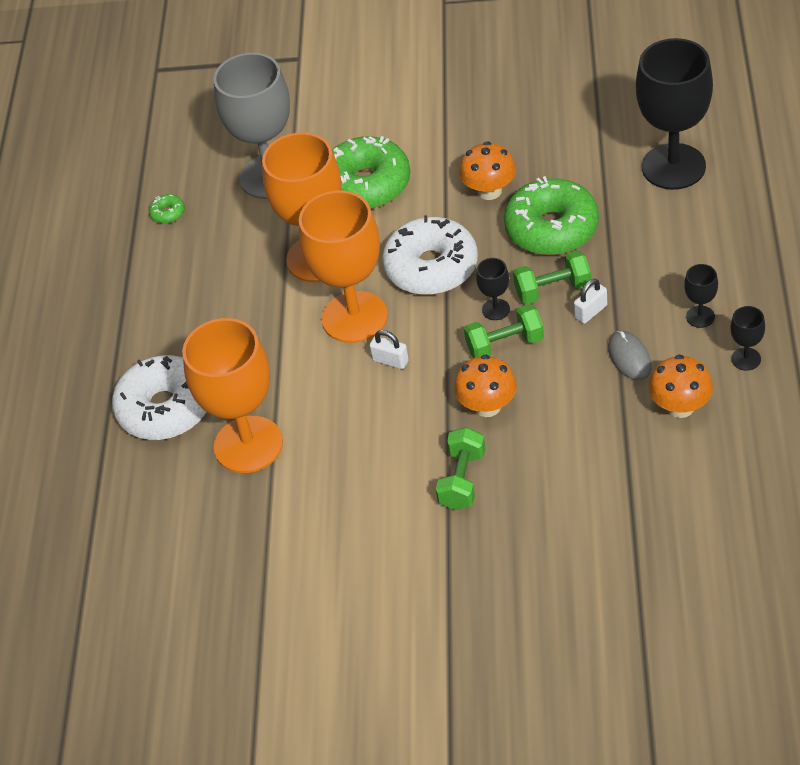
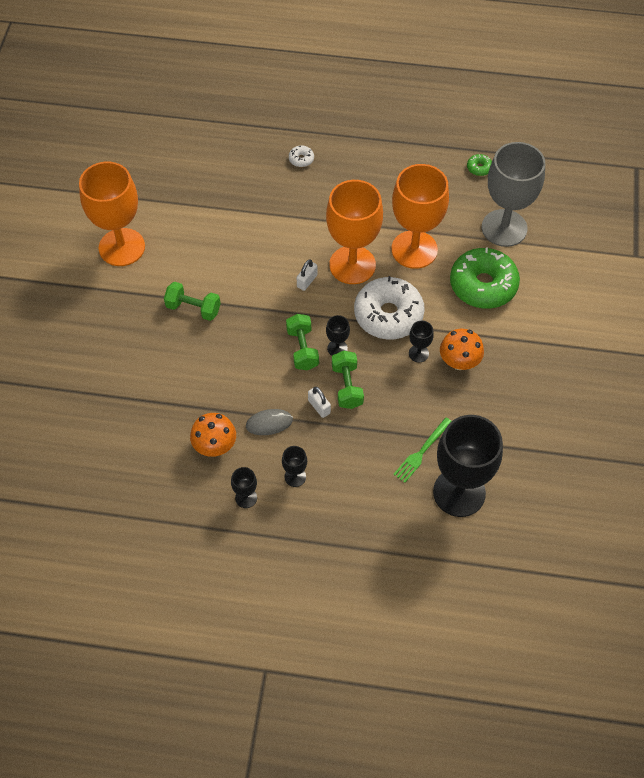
camera: 90 degrees right, 10 degrees up
white donut [112,355,206,440] -> white donut [289,146,314,167], size x0.40
orange goblet [182,318,283,473] -> orange goblet moved to [79,162,145,266]
orange mushroom [454,355,517,417] -> none
green donut [504,176,599,255] -> none
none -> green fork [393,417,452,483]
none -> black goblet [409,321,434,362]

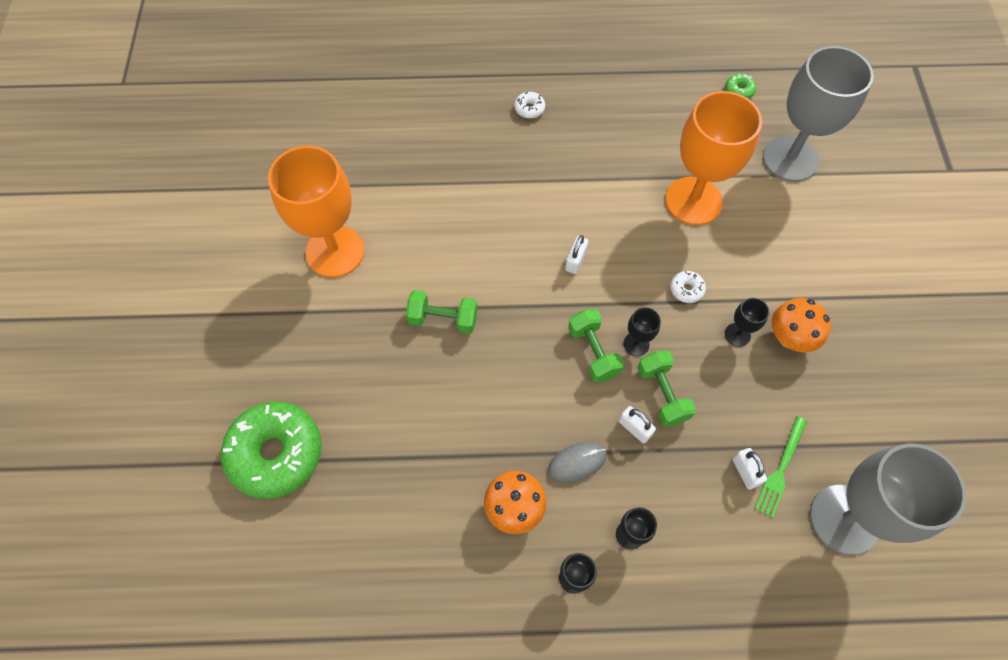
camera: 10 degrees left, 5 degrees up
orange goblet [326,180,383,284] -> none
white donut [354,276,425,339] -> white donut [670,271,706,303], size x0.40
black goblet [433,415,503,517] -> grey goblet [810,444,966,555]
green donut [450,248,520,309] -> green donut moved to [221,401,322,499]
none -> white padlock [733,448,767,490]

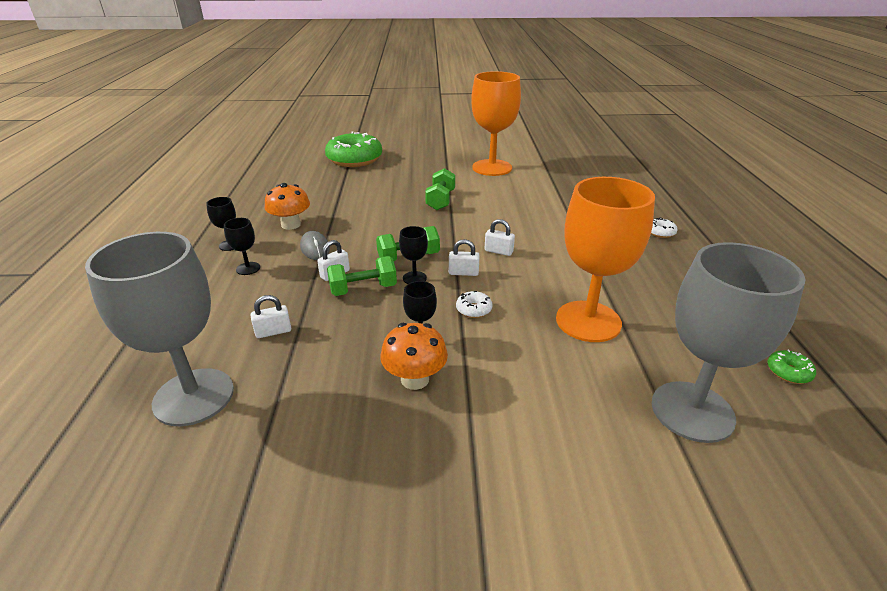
camera: 90 degrees right, 30 degrees down
green fork [754,416,807,518] -> none
none -> white padlock [449,239,480,276]

